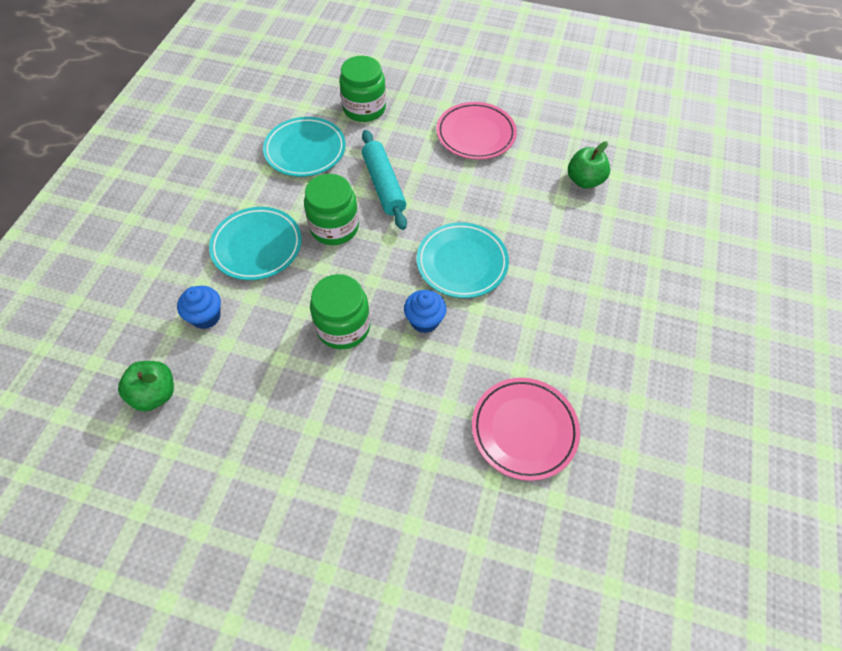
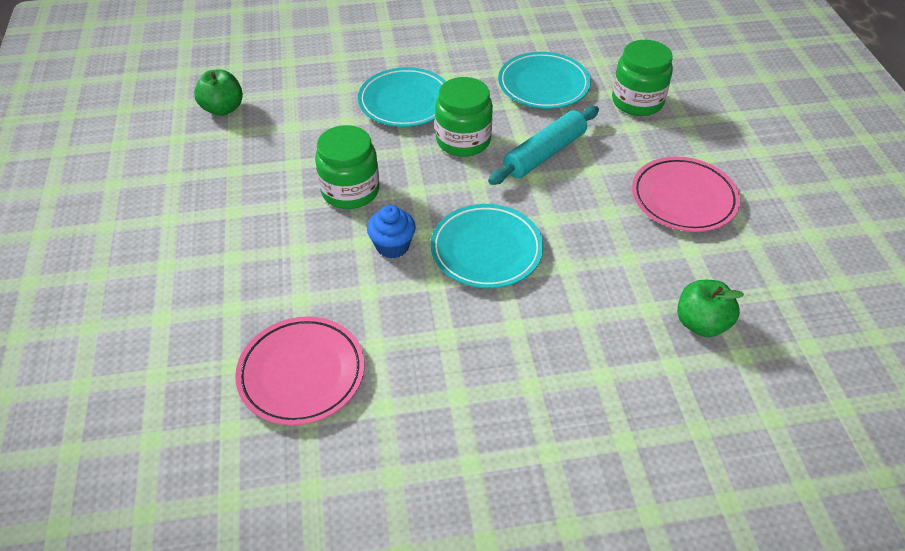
camera: 65 degrees right, 10 degrees down
blue cupcake [177,286,221,329] -> none

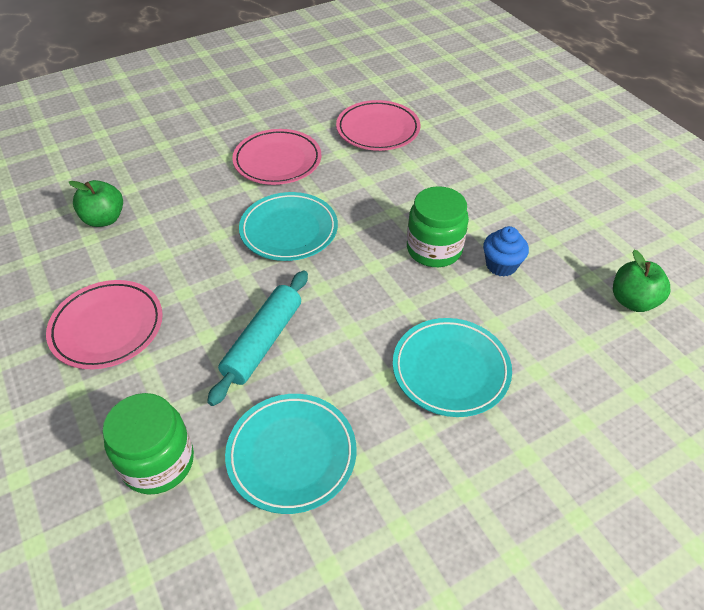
camera: 160 degrees right, 0 degrees up
blue cupcake [367,205,416,259] -> blue cupcake moved to [483,226,529,277]
green jar [435,77,493,157] -> none
none -> pink plate [232,129,321,185]

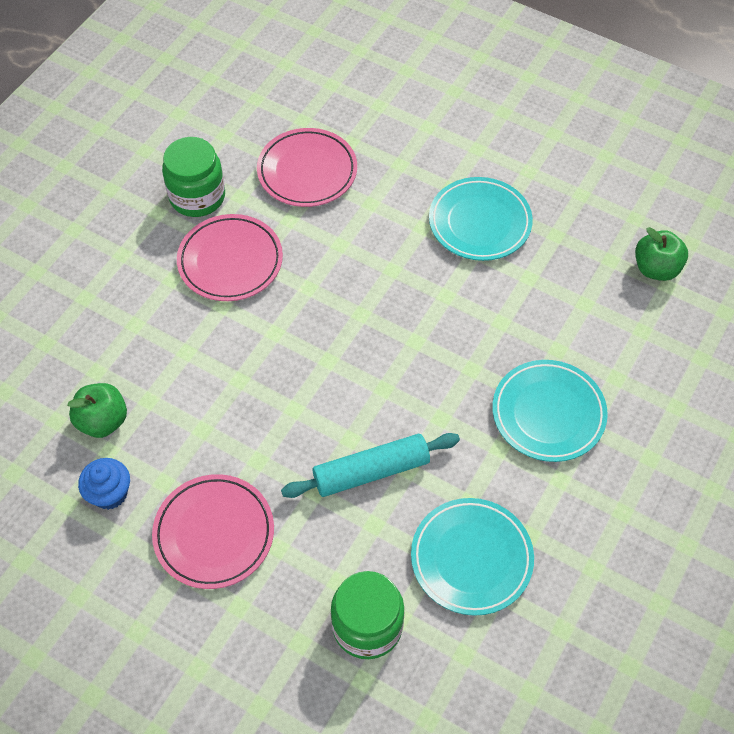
camera: 30 degrees left, 10 degrees up
turquoise rolling pin [207,270,308,406] -> turquoise rolling pin turned 75 degrees clockwise [281,433,460,498]
turquoise plate [239,192,338,261] -> turquoise plate moved to [429,177,533,261]
green jar [407,186,469,267] -> green jar moved to [162,137,225,217]
blue cupcake [483,226,529,277] -> blue cupcake moved to [78,458,130,510]

